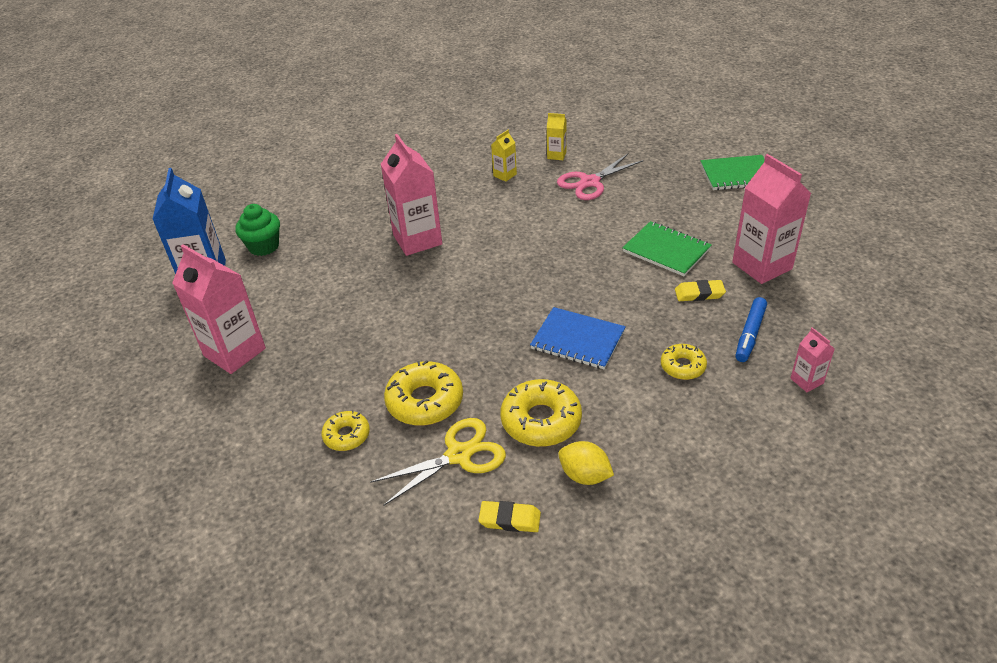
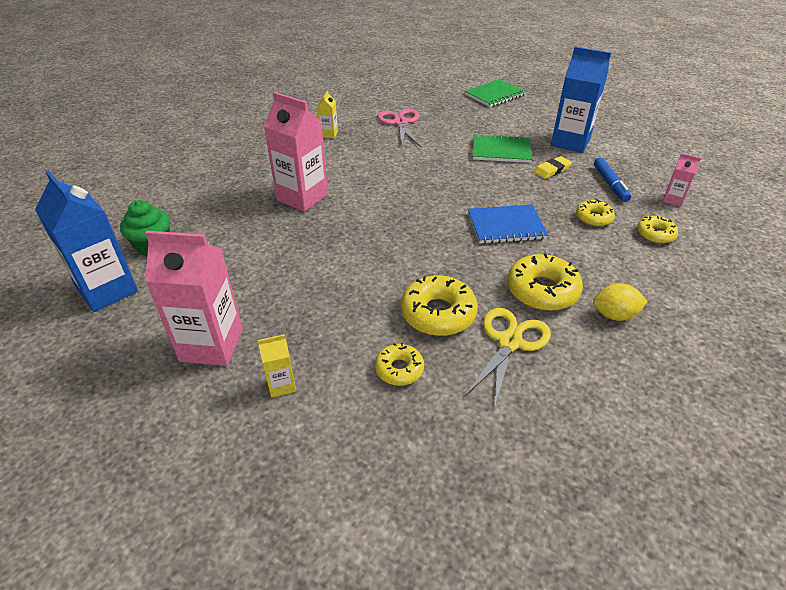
camera: 35 degrees left, 0 degrees up
yellow eraser [478,501,541,532] -> none
yellow carton [547,113,567,160] -> yellow carton moved to [258,334,296,398]
pink scissors [557,154,644,200] -> pink scissors turned 150 degrees clockwise [377,109,421,147]
pink carton [732,154,811,284] -> blue carton [551,47,611,153]
none -> yellow donut [637,216,678,244]

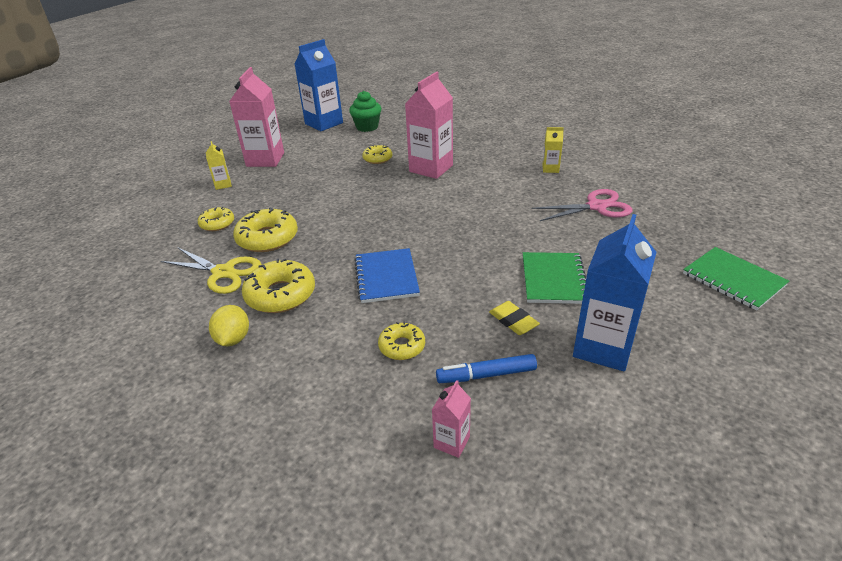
camera: 90 degrees right, 5 degrees down
yellow donut [637,216,678,244] -> yellow donut moved to [362,145,392,164]

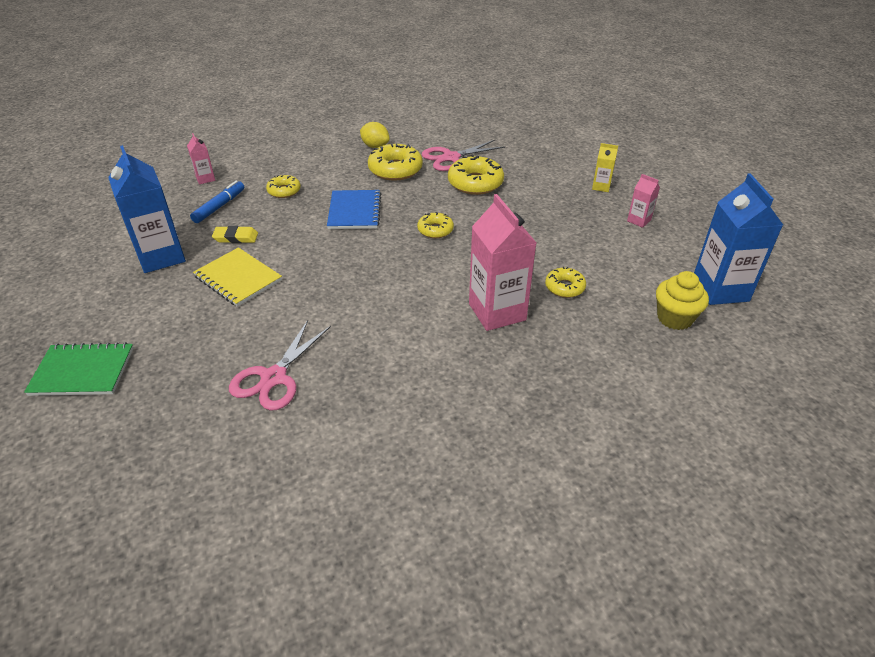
camera: 125 degrees right, 5 degrees up
yellow scissors [161,248,262,294] -> pink scissors [422,140,505,171]
yellow donut [198,207,234,231] -> yellow donut moved to [417,212,454,238]
pink carton [229,67,284,167] -> pink carton [627,174,660,228], size x0.47
green cupcake [349,91,382,132] -> yellow cupcake [656,271,709,330]
blue notebook [354,248,420,303] -> blue notebook turned 60 degrees clockwise [327,190,381,229]
green notebook [523,252,586,304] -> yellow notebook [193,247,282,307]
yellow carton [542,127,564,173] -> none

